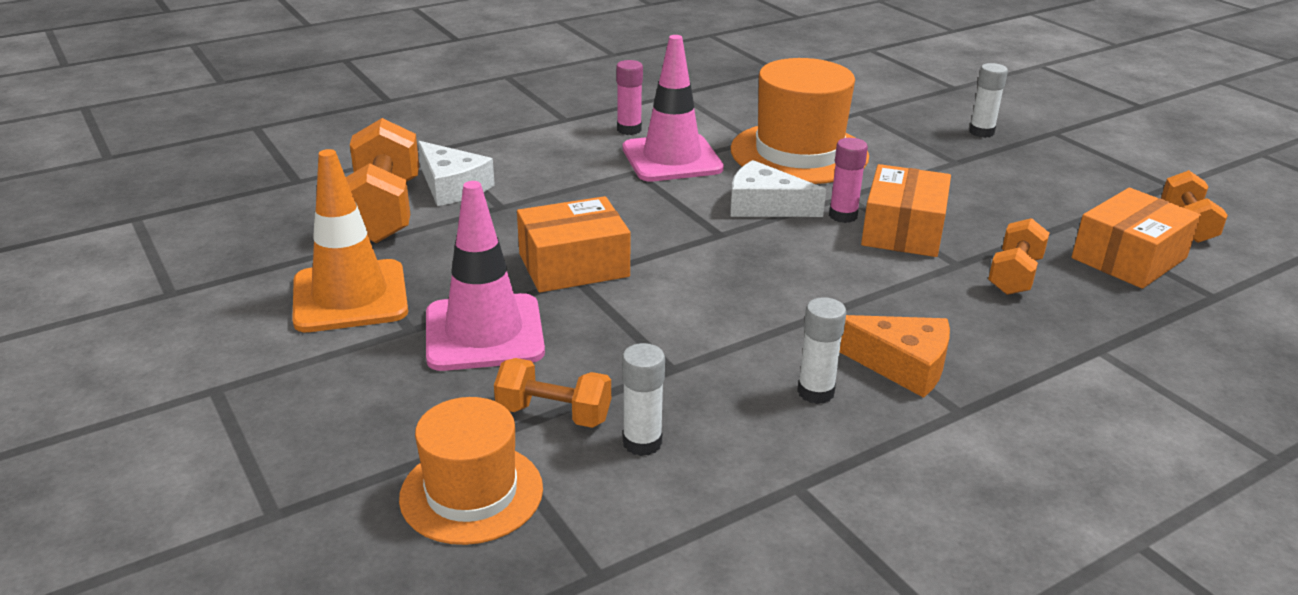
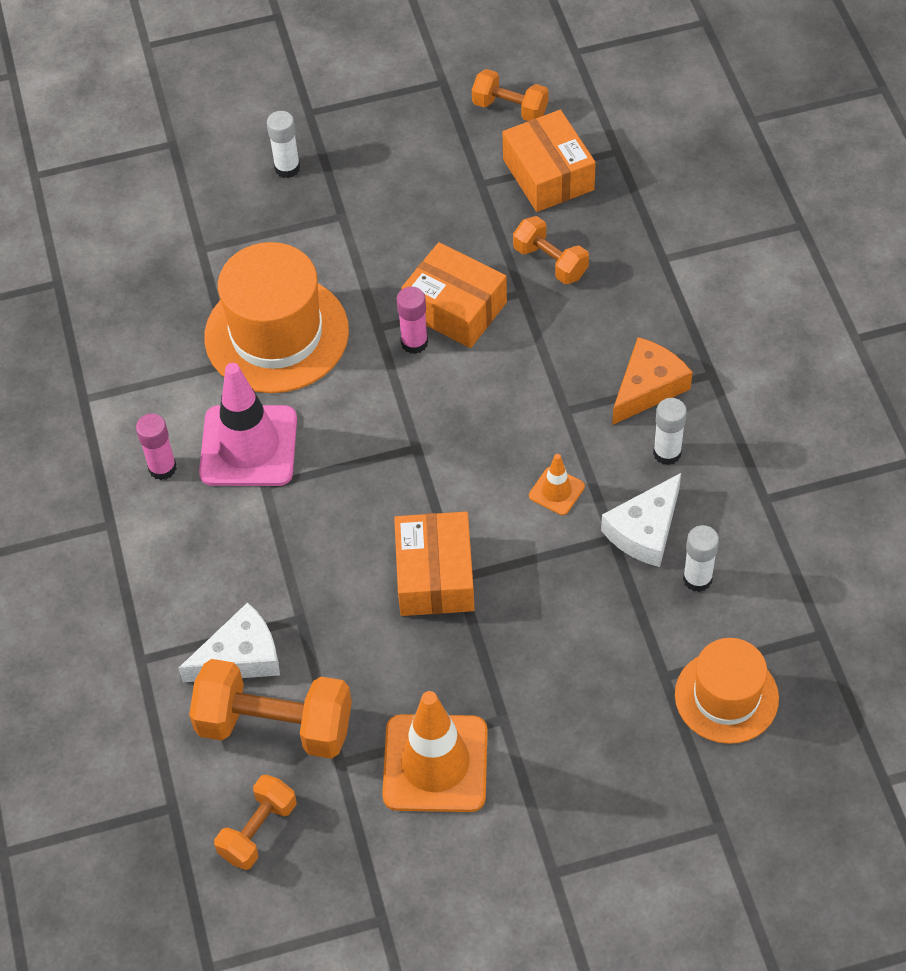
camera: 70 degrees left, 25 degrees up
pink traffic cone [426,181,545,371] -> none
orange dumbbell [494,358,611,428] -> orange dumbbell moved to [214,775,297,870]
white cheese [730,160,826,217] -> white cheese moved to [601,473,681,567]
none -> orange traffic cone [529,454,585,515]

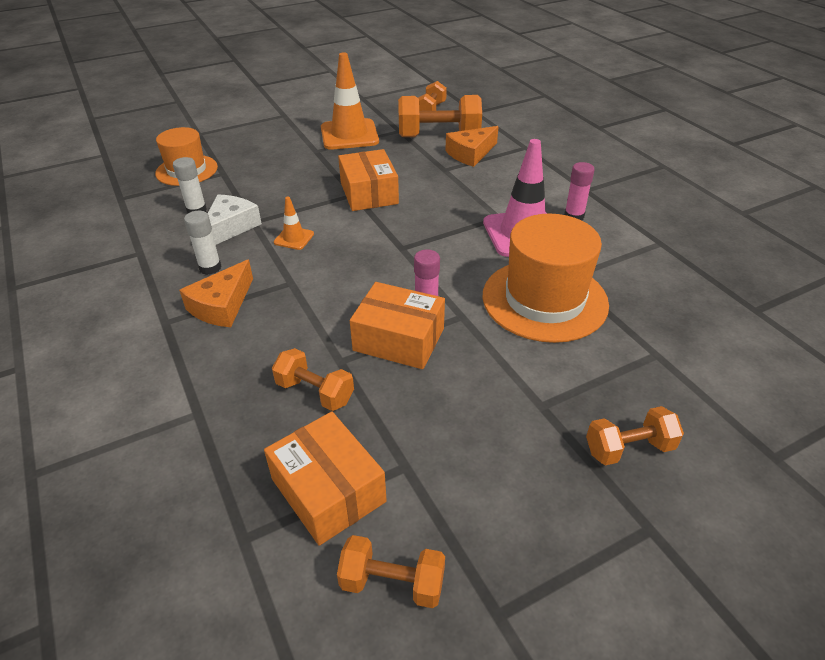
camera: 165 degrees right, 15 degrees down
white cheese [178,602,280,682] -> orange cheese [445,126,499,167]
white glue stick [267,111,300,178] -> orange dumbbell [586,406,684,465]

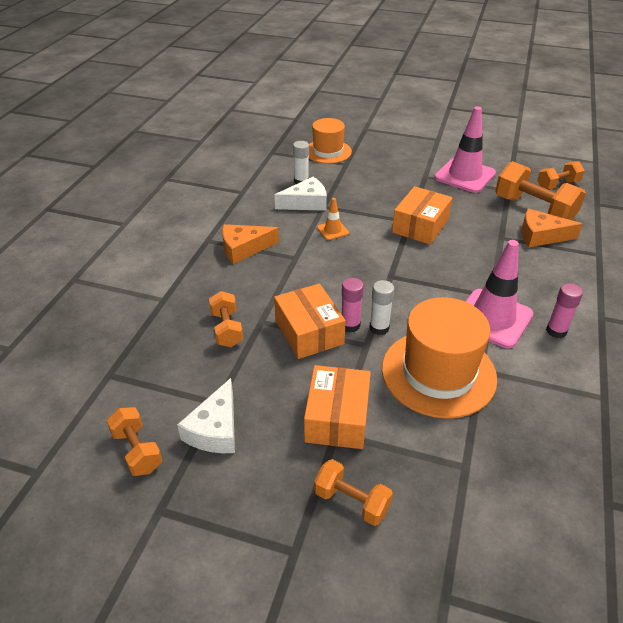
camera: 45 degrees right, 0 degrees up
white glue stick [184,211,222,275] -> white glue stick moved to [370,280,394,335]
orange box [264,411,387,546] -> orange box moved to [304,365,371,449]
orange traffic cone [321,53,379,150] -> pink traffic cone [434,106,496,193]
none -> white cheese [177,378,235,453]

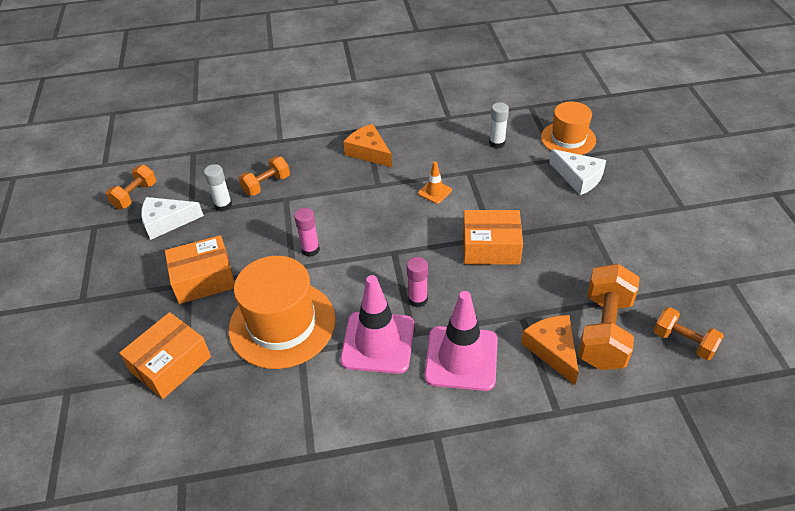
camera: 65 degrees right, 5 degrees up
white cheese [274,177,327,211] -> white cheese moved to [549,149,606,195]
orange box [274,284,346,359] -> orange box moved to [119,312,211,399]
orange dumbbell [314,459,393,526] -> none
white glue stick [370,280,394,335] -> white glue stick moved to [204,164,232,212]
pink traffic cone [434,106,496,193] -> pink traffic cone moved to [424,291,498,391]
pink glue stick [546,283,583,338] -> pink glue stick moved to [407,257,428,308]

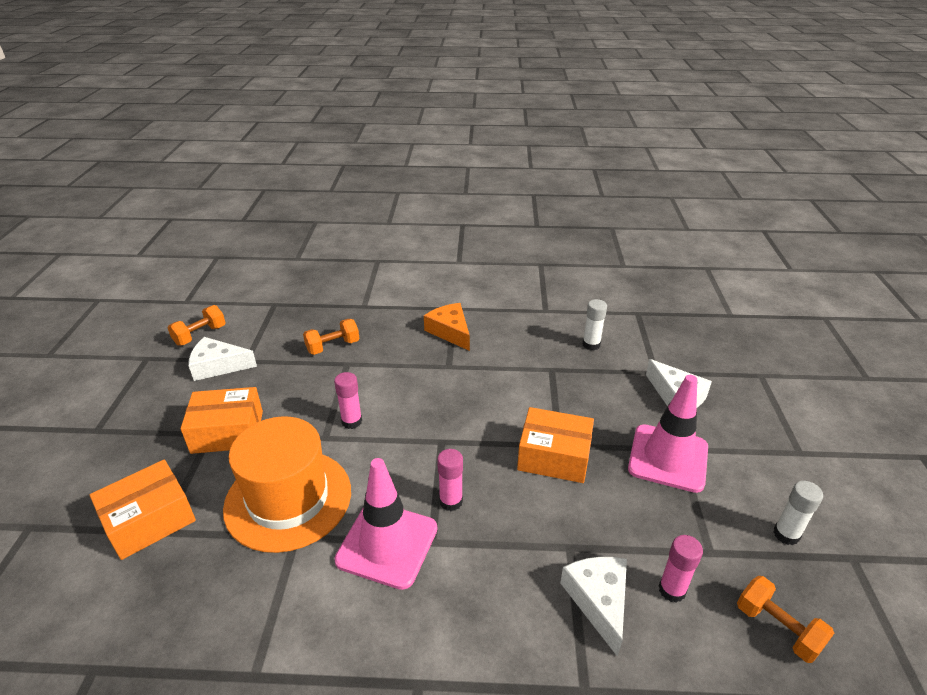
camera: 10 degrees right, 10 degrees down
white glue stick [204,164,232,212] -> white glue stick moved to [773,481,823,545]
orange traffic cone [418,161,452,204] -> none
pink traffic cone [424,291,498,391] -> pink traffic cone moved to [628,375,708,493]
orange cheese [521,315,579,385] -> white cheese [560,557,627,657]
orange hat [541,101,596,155] -> none
orange dumbbell [578,264,640,370] -> pink glue stick [659,535,703,603]

